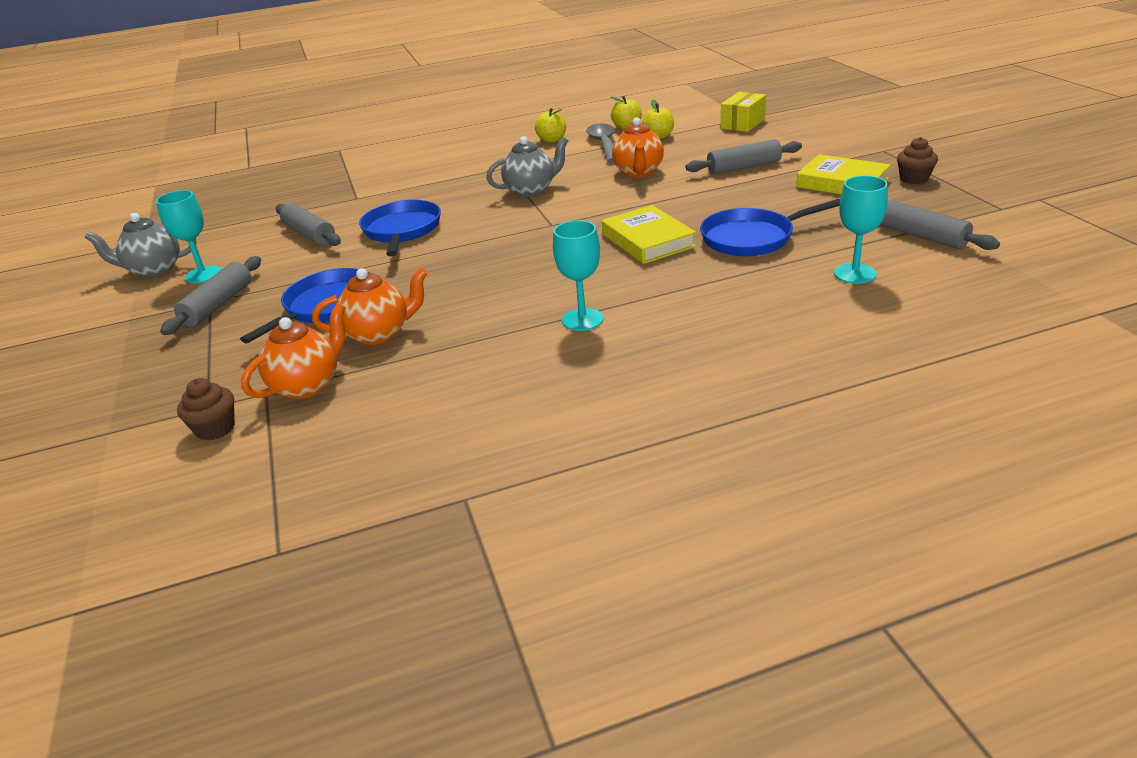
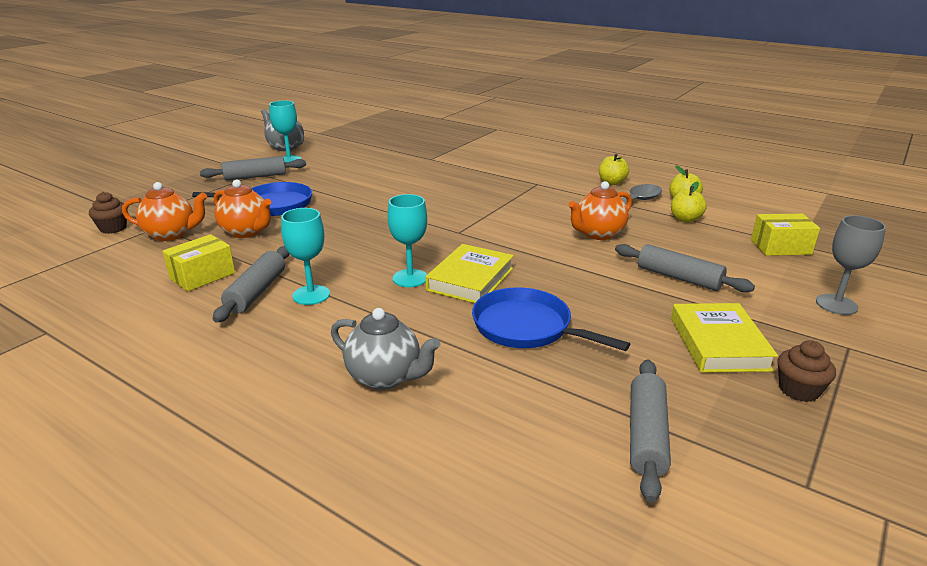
camera: 50 degrees right, 5 degrees down
grey rolling pin [276,203,341,246] -> grey rolling pin moved to [213,246,289,323]
blue pan [359,200,441,256] -> none
grey teapot [486,136,568,197] -> grey teapot moved to [331,308,440,390]
turquoise goblet [834,176,888,284] -> turquoise goblet moved to [388,194,427,287]
none -> yellow box [163,234,235,291]
none -> grey goblet [816,215,886,315]

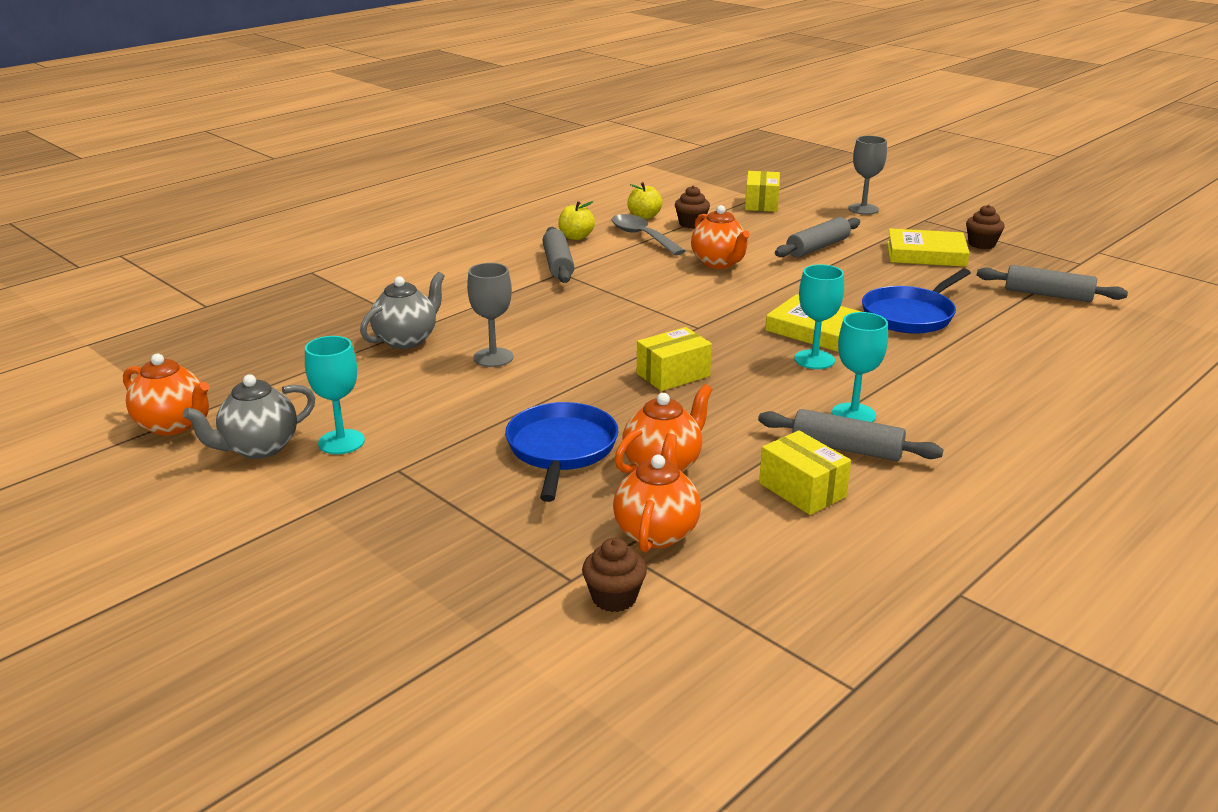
camera: 80 degrees left, 0 degrees up
grey rolling pin [200,156,306,181] -> grey rolling pin moved to [542,227,574,283]
grey teapot [331,308,440,390] -> grey teapot moved to [360,272,445,349]
yellow apple [671,182,707,223] -> brown cupcake [675,186,710,228]
none -> orange teapot [123,354,209,435]
none -> grey goblet [467,263,513,367]
none -> yellow box [637,327,712,391]

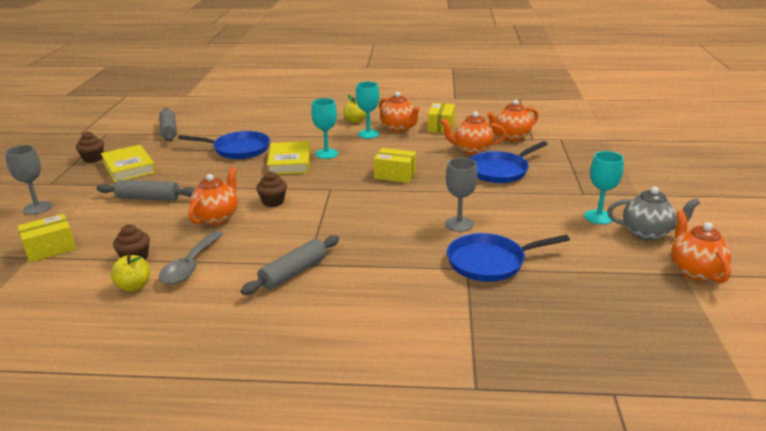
camera: 130 degrees left, 0 degrees up
grey teapot [360,272,445,349] -> blue pan [447,233,570,282]
yellow apple [558,201,595,240] -> yellow apple moved to [343,95,366,123]
brown cupcake [582,538,647,612] -> brown cupcake moved to [256,171,287,207]
grey rolling pin [758,409,943,461] -> orange teapot [379,92,420,132]

